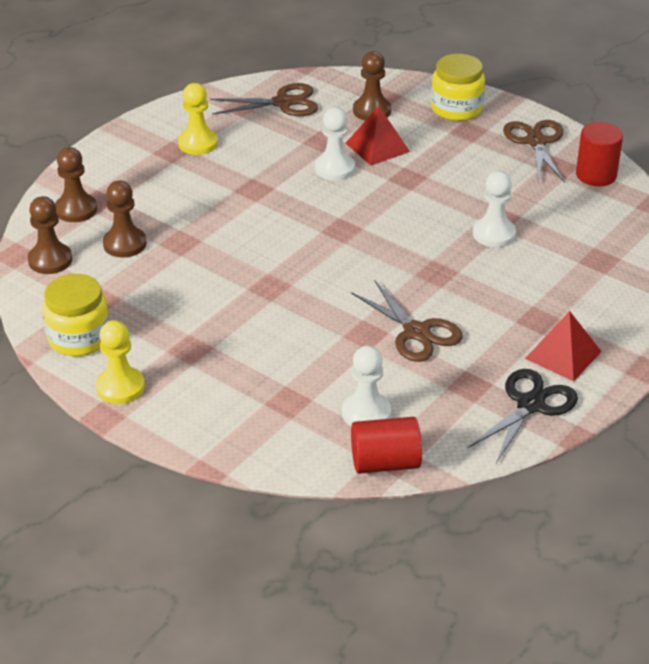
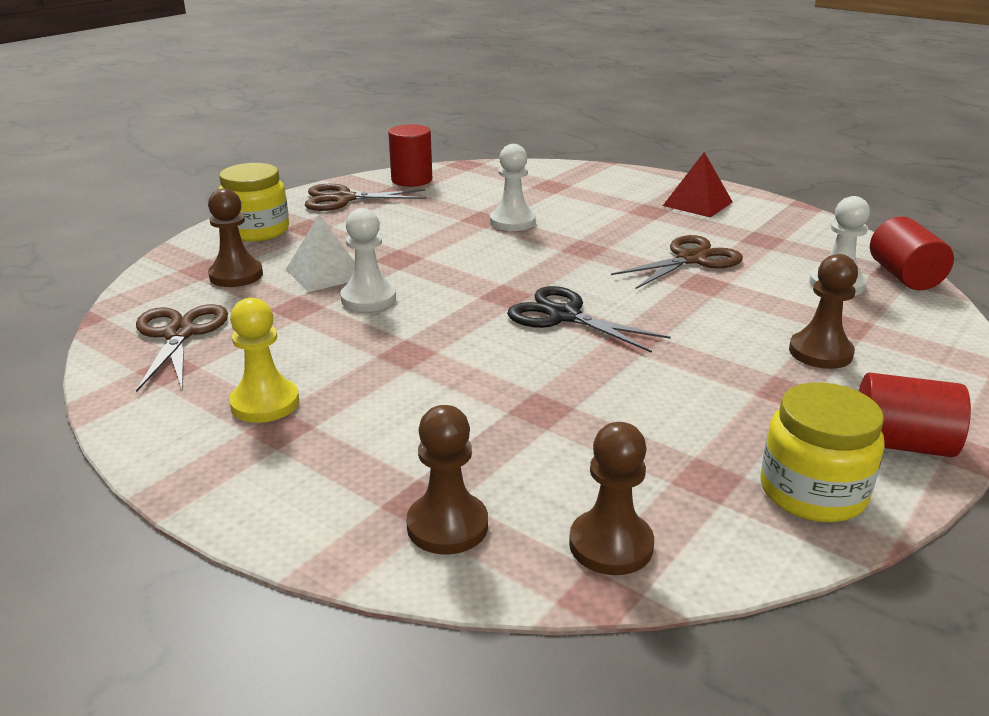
camera: 90 degrees left, 10 degrees down
yellow pawn [96,320,145,404] -> red cylinder [859,373,971,457]
brown pawn [103,181,147,258] -> brown pawn moved to [789,254,858,369]
red pyramid [346,106,410,166] -> white pyramid [286,214,355,292]
black scissors [467,369,578,463] -> black scissors moved to [507,286,671,353]

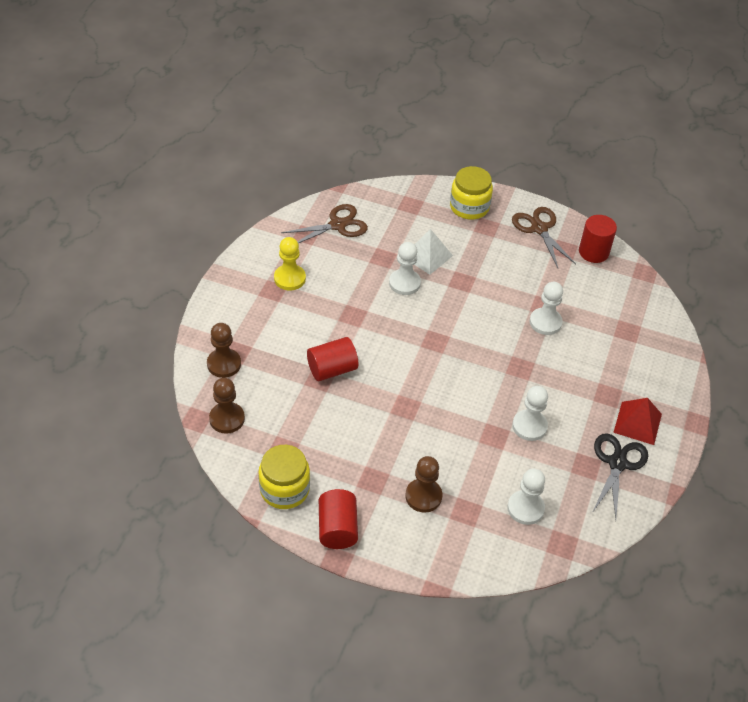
camera: 70 degrees right, 20 degrees up
brown pawn [208,188,263,287] -> none
black scissors [507,286,671,353] -> black scissors moved to [592,433,648,519]
brown scissors [611,235,743,289] -> white pawn [512,386,548,441]
red cylinder [870,216,954,290] -> red cylinder moved to [307,337,358,381]

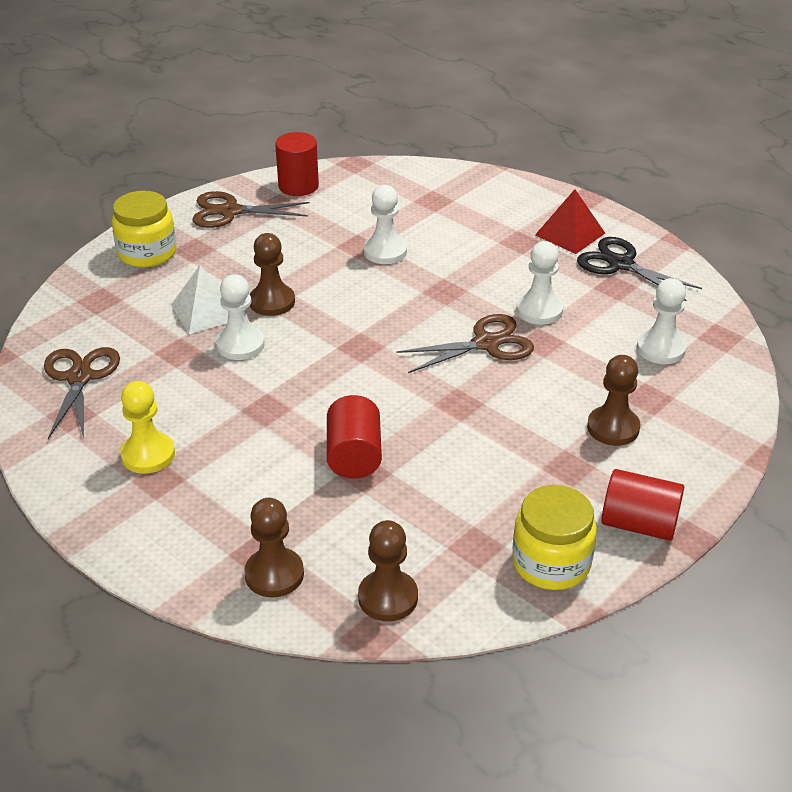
camera: 65 degrees left, 10 degrees down
none -> brown pawn [250,233,295,316]
none -> brown scissors [396,314,534,373]

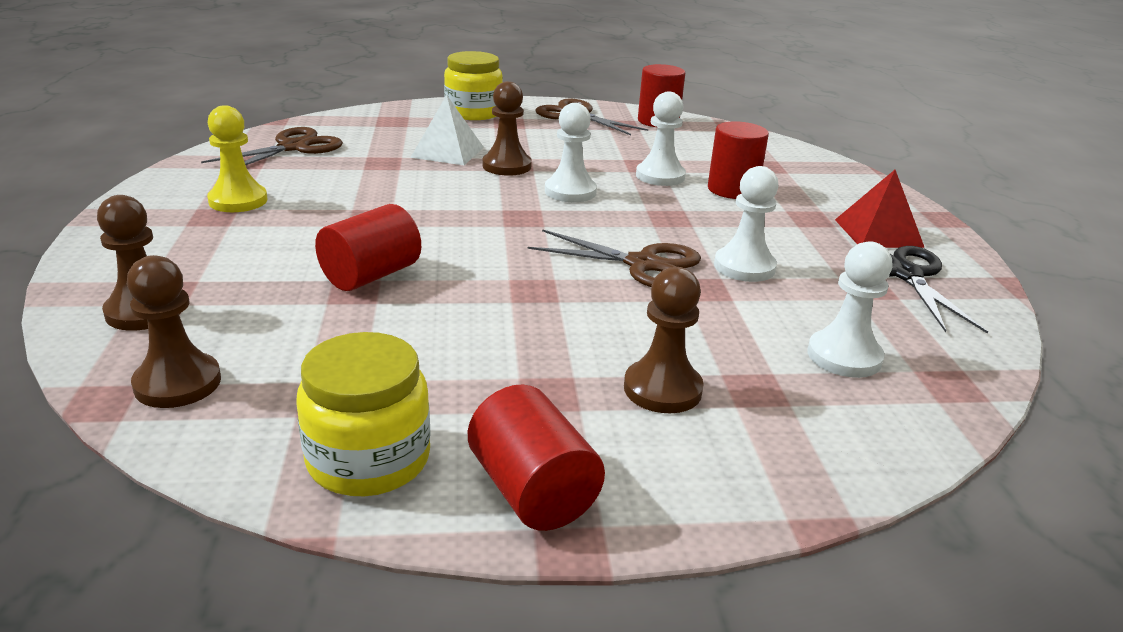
camera: 40 degrees right, 10 degrees down
white pawn [216,274,265,360] -> white pawn moved to [545,103,597,202]
none -> red cylinder [708,121,769,199]

